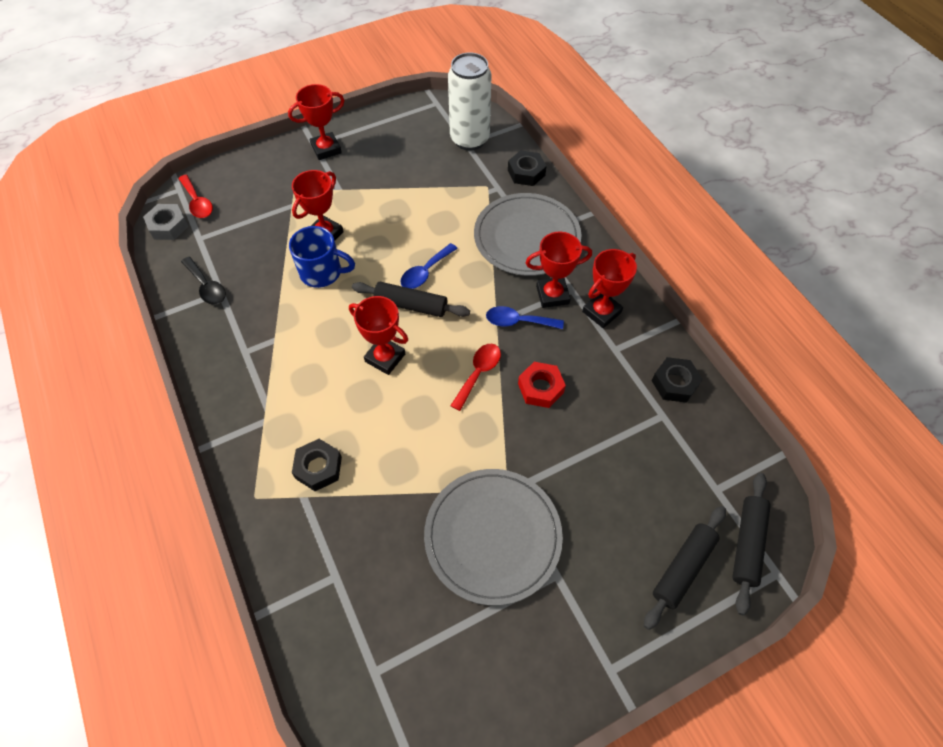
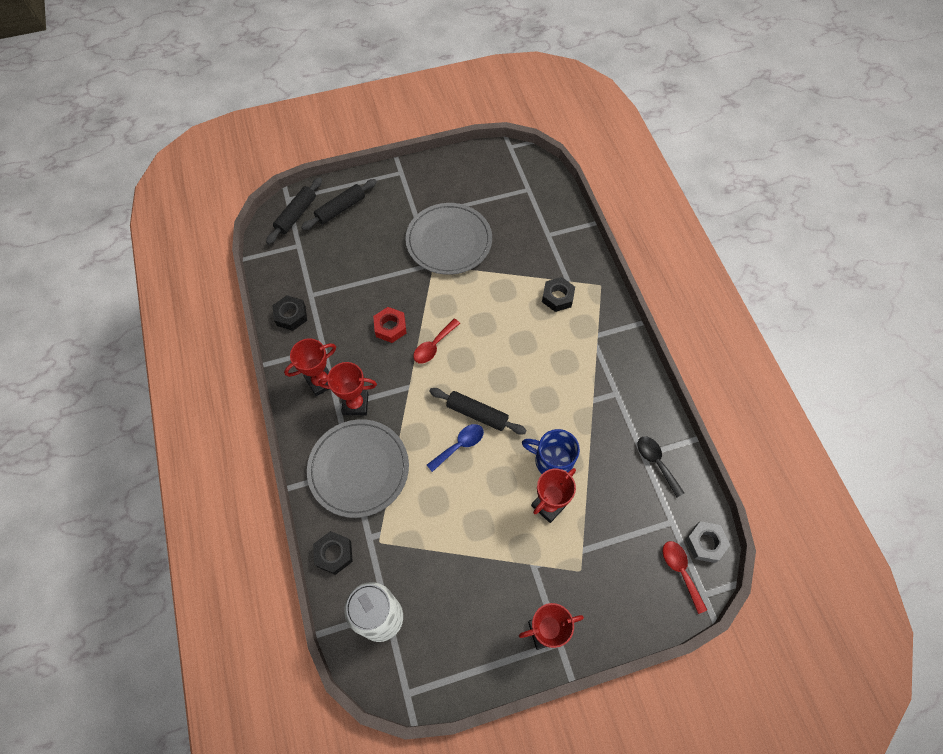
camera: 170 degrees left, 5 degrees up
red trophy [349,296,408,375] -> none
blue spoon [486,306,564,329] -> none

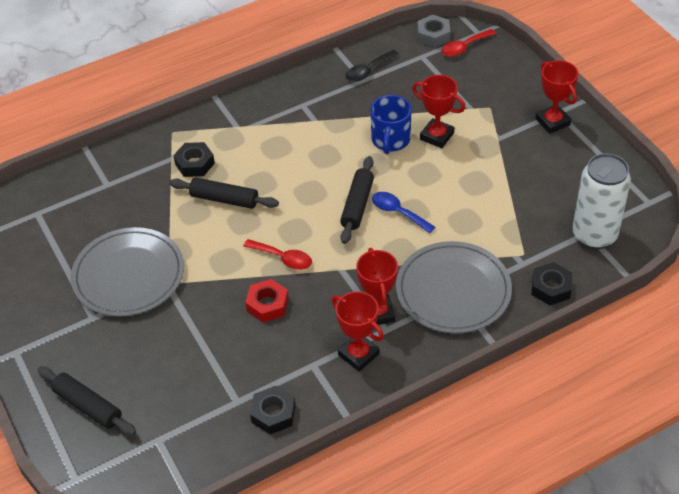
camera: 100 degrees left, 15 degrees down
black rolling pin [266,177,322,244] -> black rolling pin moved to [169,177,279,209]

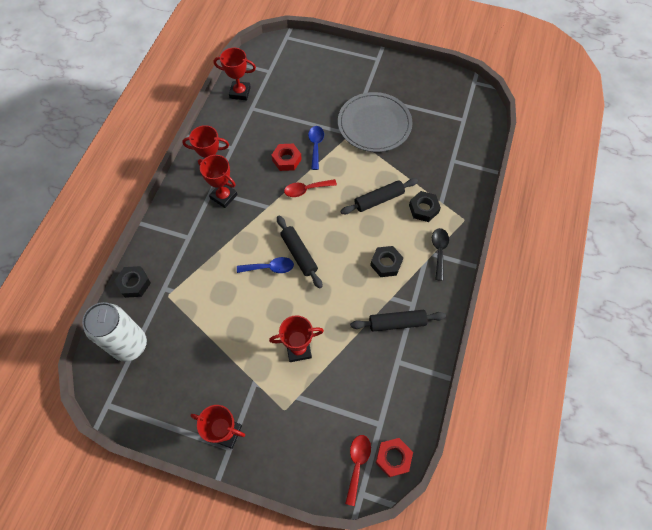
camera: 135 degrees right, 15 degrees up
black rolling pin [38,366,136,436] -> black rolling pin moved to [350,310,446,331]
black nut [250,386,295,435] -> black nut moved to [370,246,403,277]
black spoon [346,50,399,82] -> black spoon moved to [432,228,449,281]
blue mug [370,95,412,154] -> none
grey plate [396,241,512,333] -> none
grey nut [417,15,451,47] -> red nut [376,438,413,477]
none -> red trophy [214,48,256,100]
none -> blue spoon [308,126,324,170]

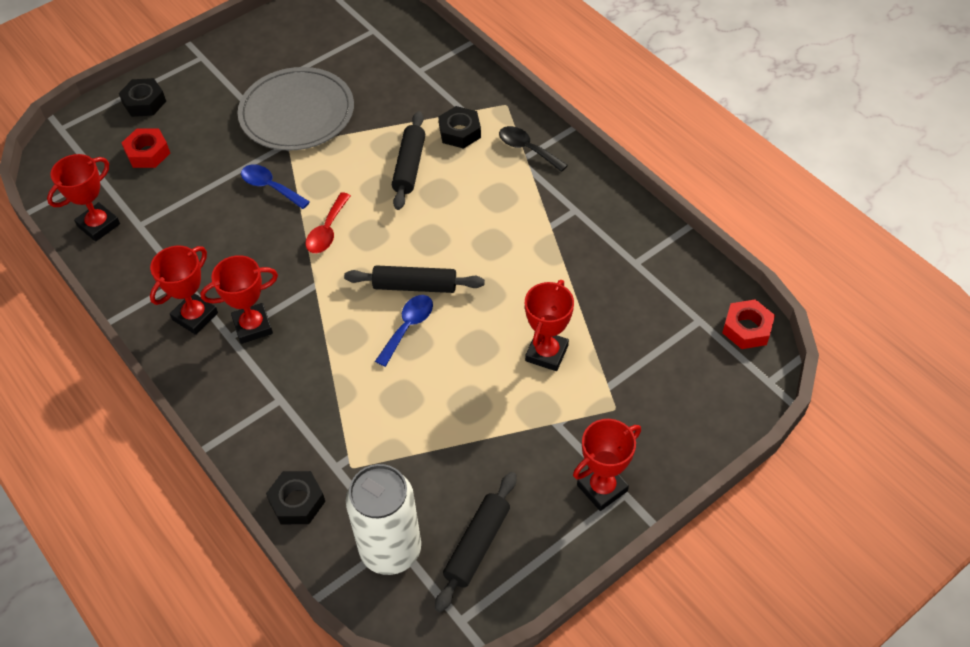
camera: 55 degrees left, 10 degrees down
red nut [272,144,302,171] -> red nut moved to [122,128,170,168]
red spoon [345,435,371,506] -> none
black rolling pin [350,310,446,331] -> black rolling pin moved to [435,472,516,612]
black nut [370,246,403,277] -> black nut moved to [119,78,166,117]

